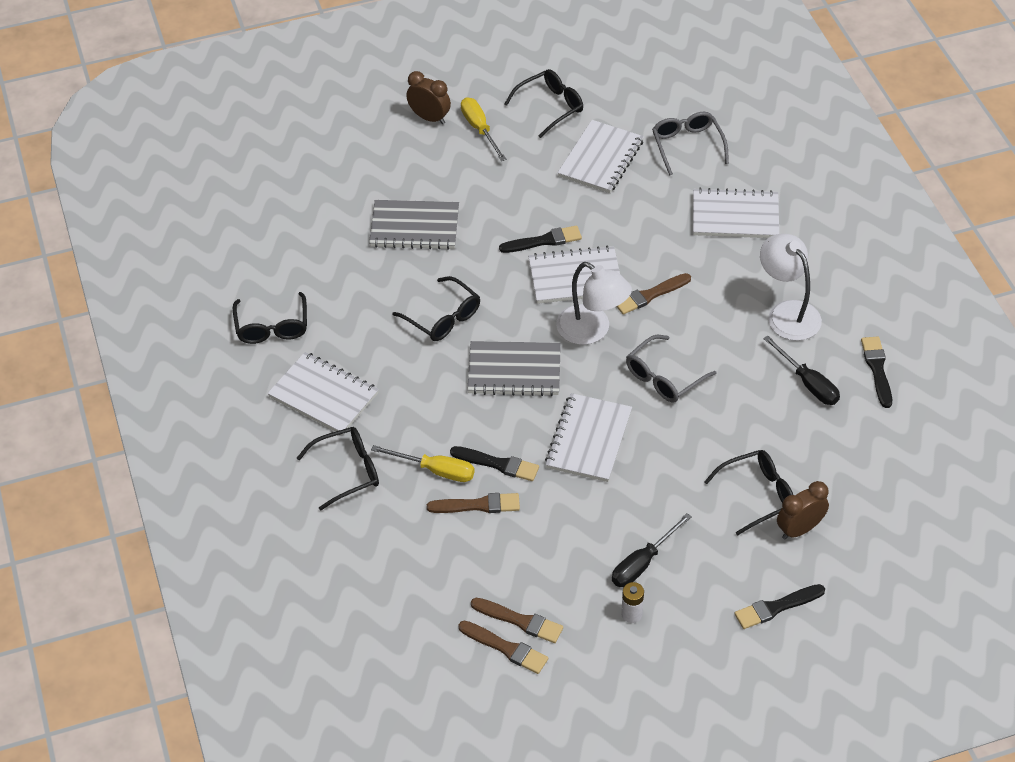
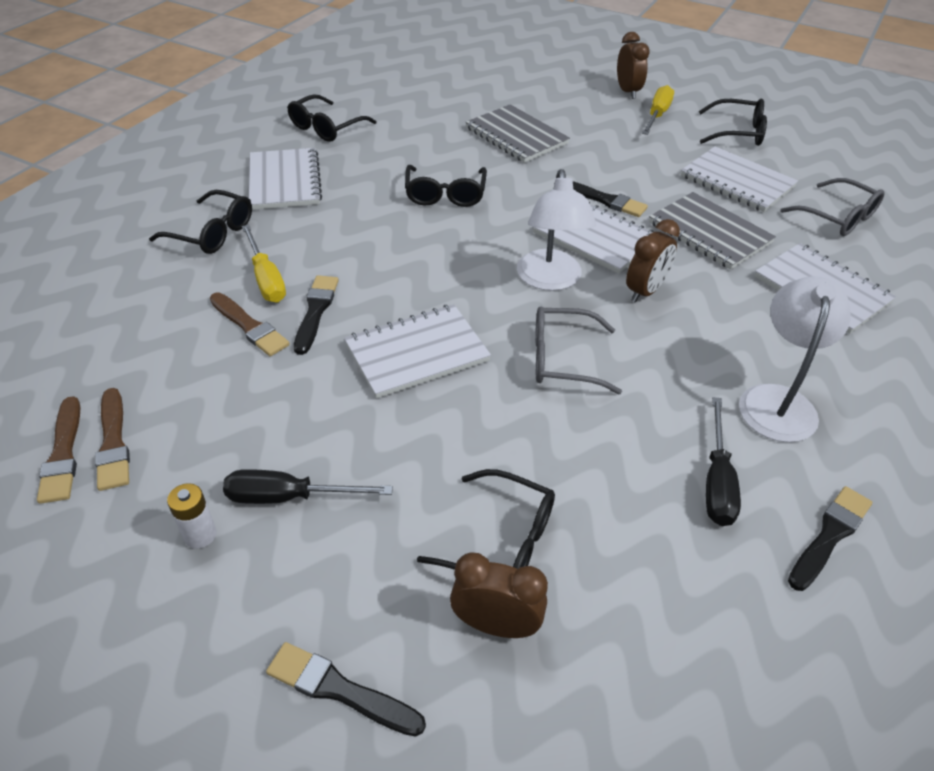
camera: 45 degrees right, 5 degrees down
black brush [450,446,539,481] -> black brush turned 150 degrees counterclockwise [294,275,339,355]
grey notebook [467,341,561,396] -> grey notebook moved to [649,192,776,270]
white notebook [558,120,644,193] -> white notebook turned 60 degrees clockwise [681,146,798,212]
brown brush [616,273,691,315] -> brown clock [626,219,680,303]
grey glasses [652,112,729,176] -> grey glasses turned 105 degrees clockwise [780,178,885,236]

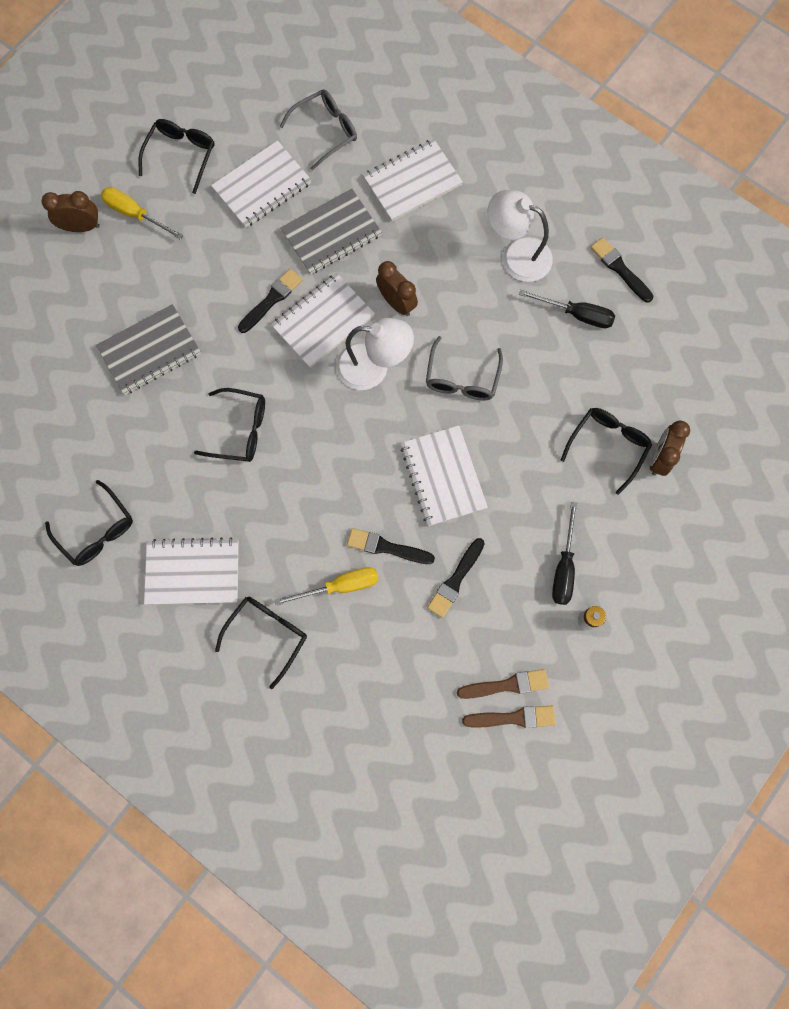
camera: 80 degrees left, 30 degrees up
brown brush [210,292,290,356] -> none
black brush [266,642,426,737] -> black brush moved to [427,538,485,618]

